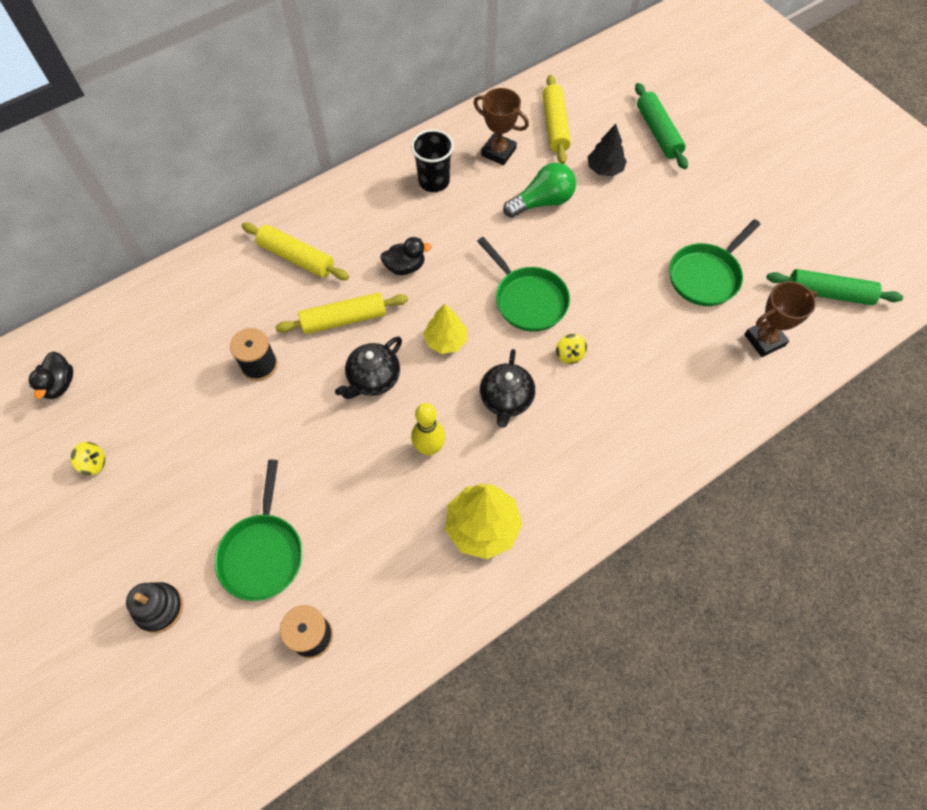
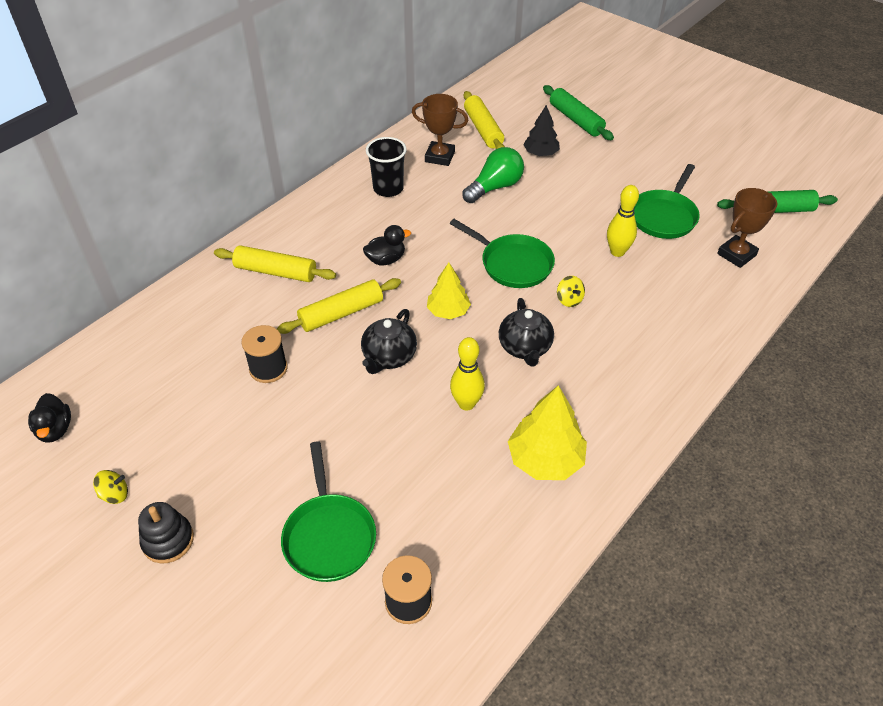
camera: 15 degrees left, 15 degrees down
black stacking toy [126,582,183,633] -> black stacking toy moved to [138,502,194,563]
none -> yellow bowling pin [607,185,639,257]

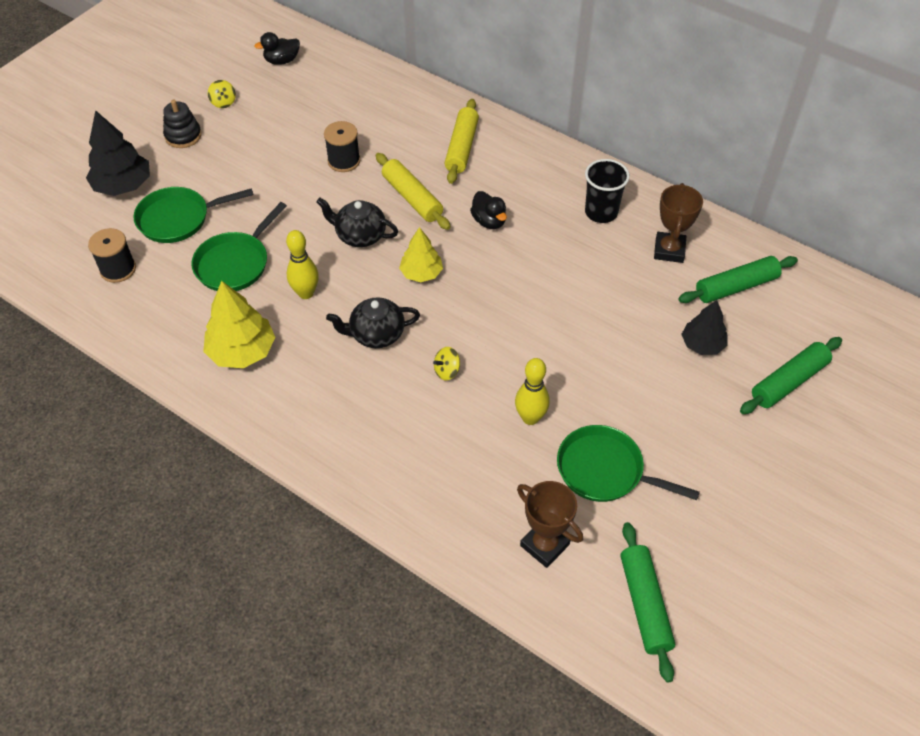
camera: 85 degrees right, 5 degrees up
green pan [450,219,555,288] -> green pan moved to [191,202,287,291]
green light bulb [462,147,524,203] -> none
yellow rolling pin [464,91,505,149] -> green rolling pin [678,256,798,303]
none -> black tree [86,110,150,196]

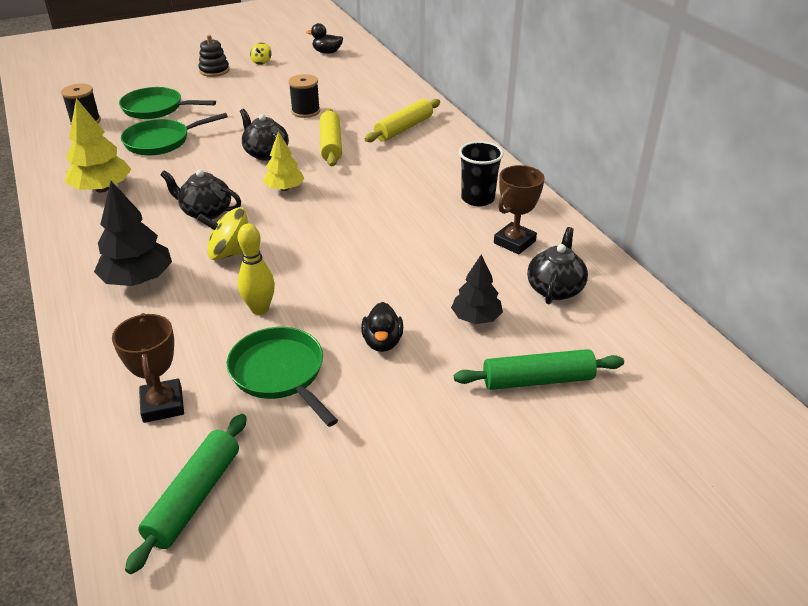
camera: 30 degrees right, 15 degrees down
black tree [86,110,150,196] -> black tree moved to [94,181,172,286]
yellow bowling pin [286,230,319,299] -> none
yellow spinning top [433,347,460,380] -> yellow spinning top [197,207,248,260], size x1.80
black duck [470,191,507,229] -> black duck moved to [361,302,403,352]
green rolling pin [678,256,798,303] -> black teapot [527,227,588,304]

